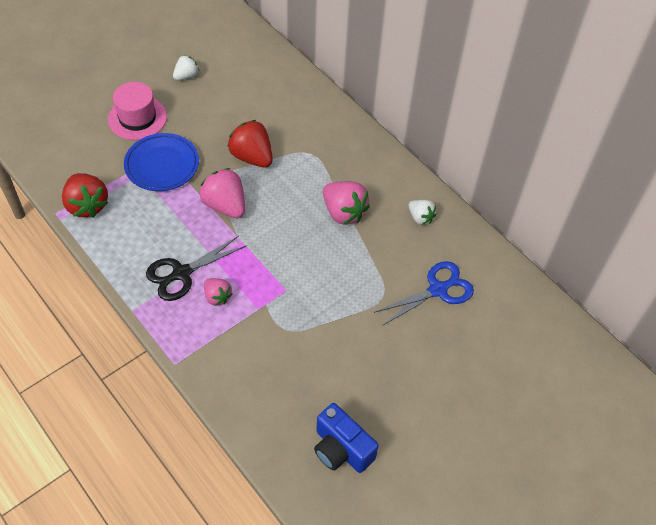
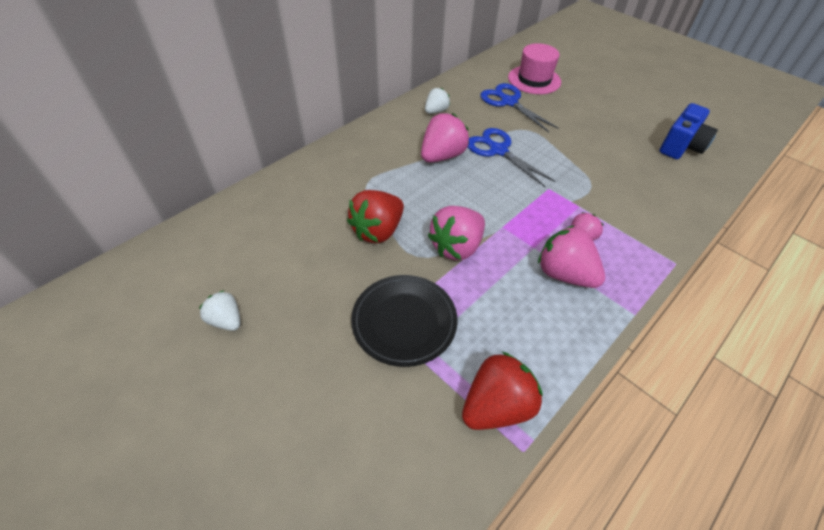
camera: 95 degrees left, 5 degrees down
pink hat [108,82,167,140] -> pink hat moved to [508,43,561,94]
blue plate [124,133,199,191] -> black plate [351,275,458,367]
black scissors [146,236,247,301] -> pink strawberry [538,225,605,288]
none -> blue scissors [468,128,556,188]

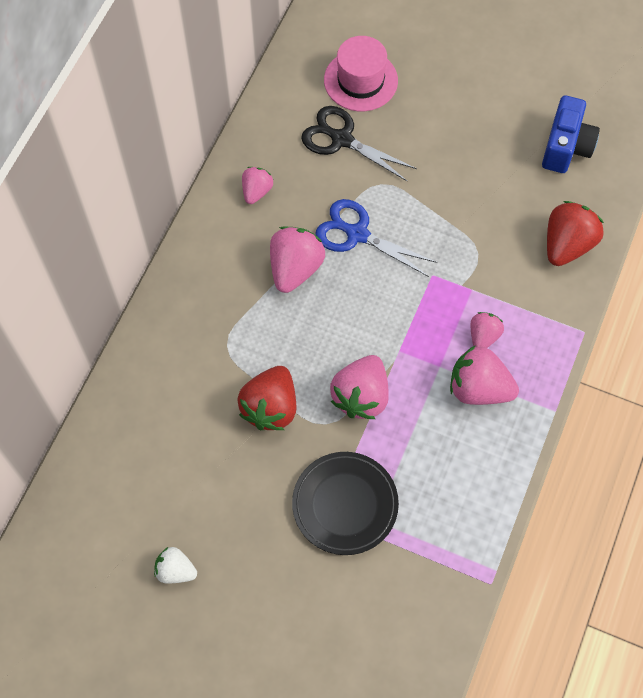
camera: 20 degrees left, 15 degrees up
white strawberry [425,88,450,114] -> pink strawberry [242,167,273,204]
red strawberry [462,351,543,430] -> red strawberry moved to [547,201,604,266]
blue scissors [481,83,558,132] -> black scissors [301,106,417,182]

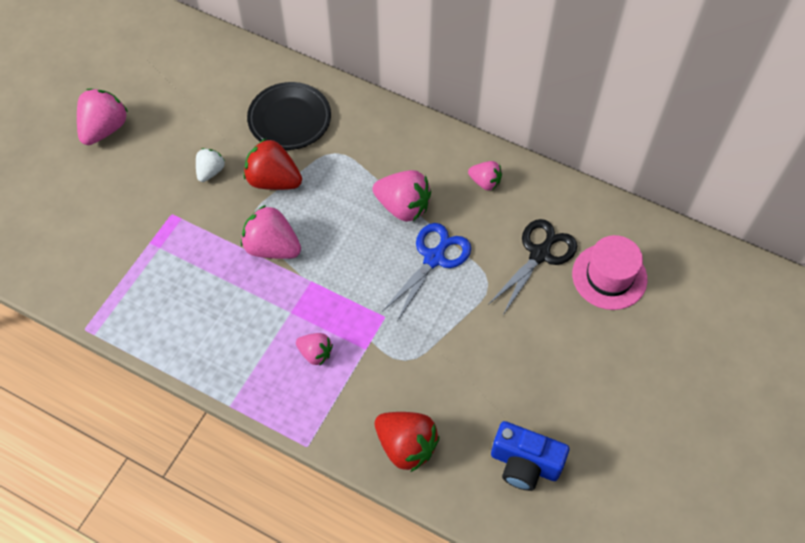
camera: 95 degrees right, 5 degrees down
white strawberry [154,547,197,583] -> white strawberry moved to [196,148,225,182]
black plate [292,452,399,555] -> black plate moved to [247,82,331,150]
pink strawberry [450,345,519,405] -> pink strawberry moved to [77,89,128,145]

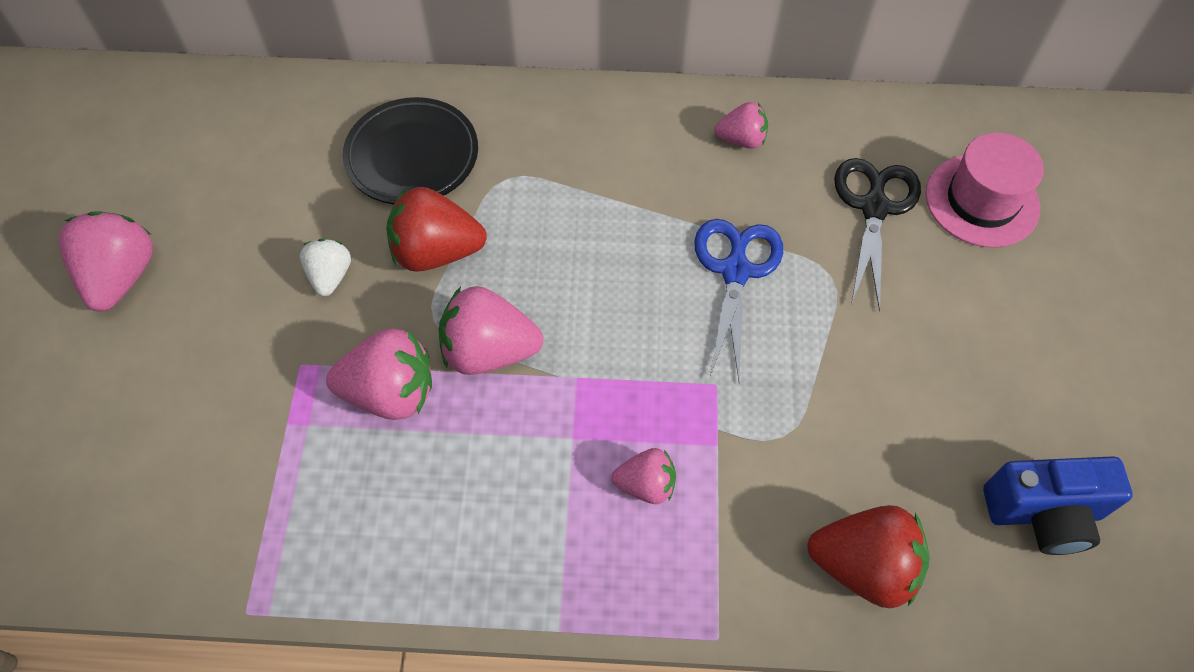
camera: 25 degrees left, 0 degrees up
pink strawberry [373,170,431,222] -> pink strawberry moved to [326,329,432,420]

